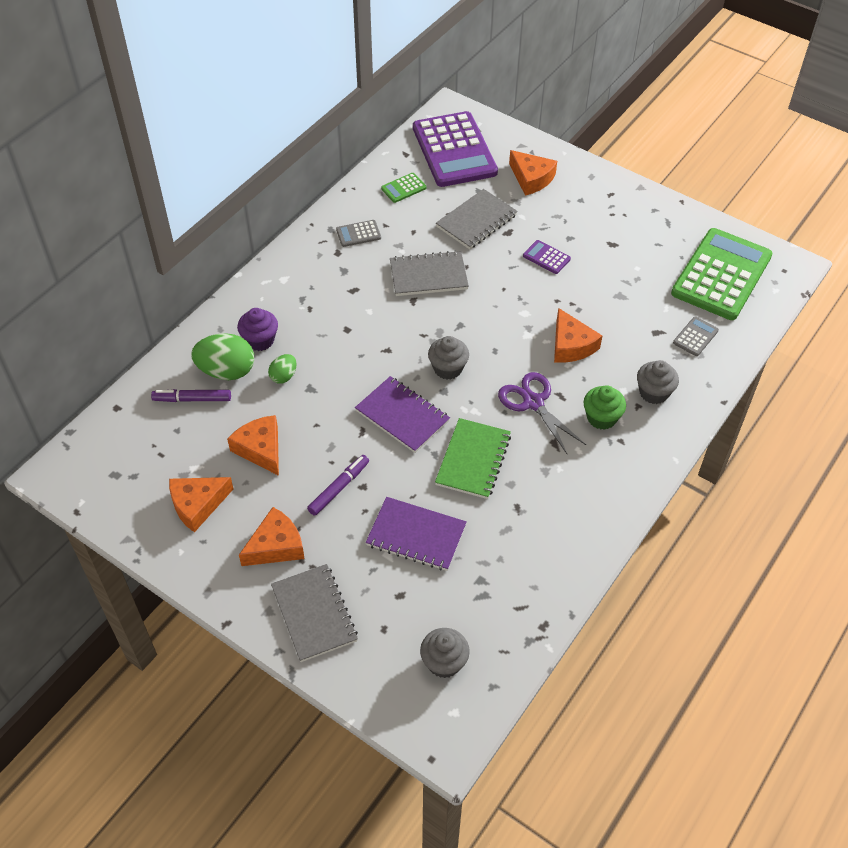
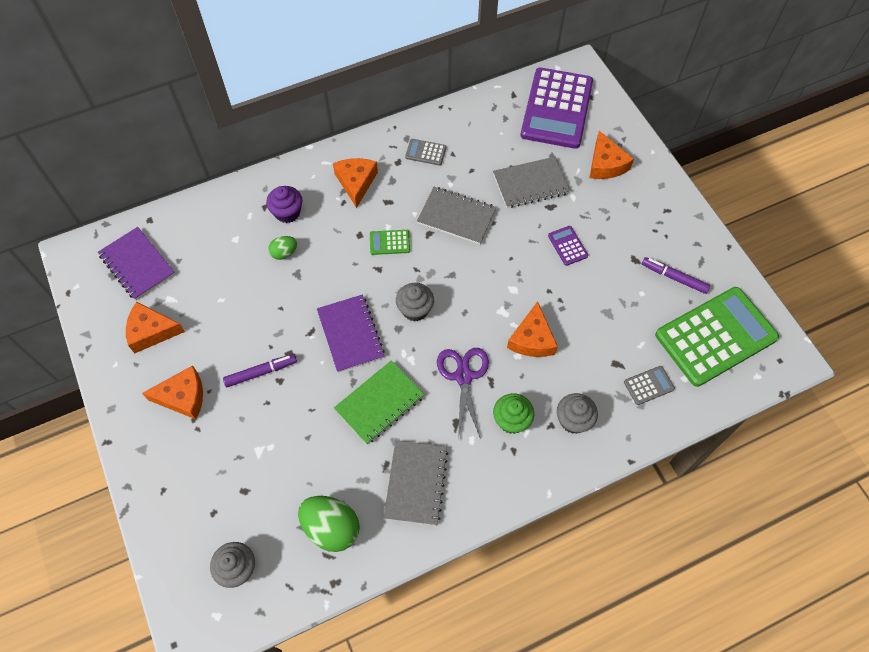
camera: 30 degrees right, 10 degrees up
purple marker [151,389,231,402] -> purple marker moved to [642,257,710,294]
green egg [191,333,254,380] -> green egg moved to [298,496,360,552]
orange cheese [227,415,279,476] -> orange cheese moved to [333,158,378,208]
grey notebook [271,564,358,662] -> grey notebook moved to [384,440,448,525]
purple notebook [366,497,467,571] -> purple notebook moved to [98,227,175,300]
green calculator [381,173,426,203] -> green calculator moved to [370,230,410,255]

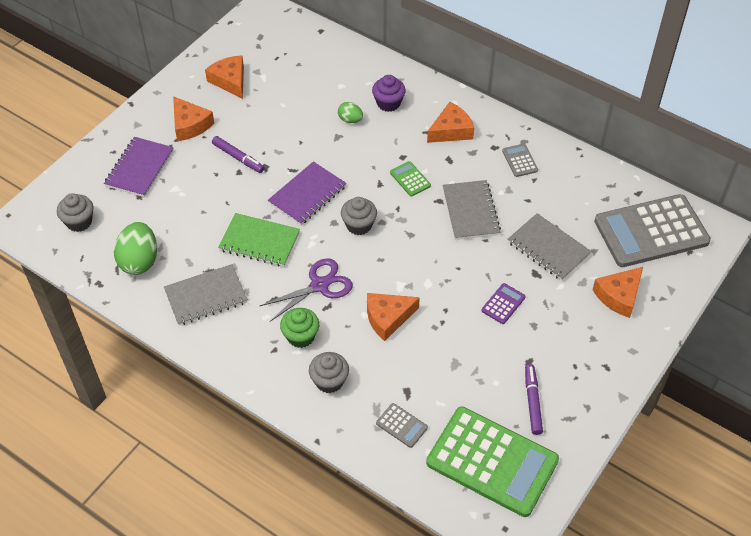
camera: 60 degrees right, 10 degrees down
purple notebook [98,227,175,300] -> purple notebook moved to [104,137,174,197]
purple calculator [521,67,593,149] -> grey calculator [594,194,711,267]

